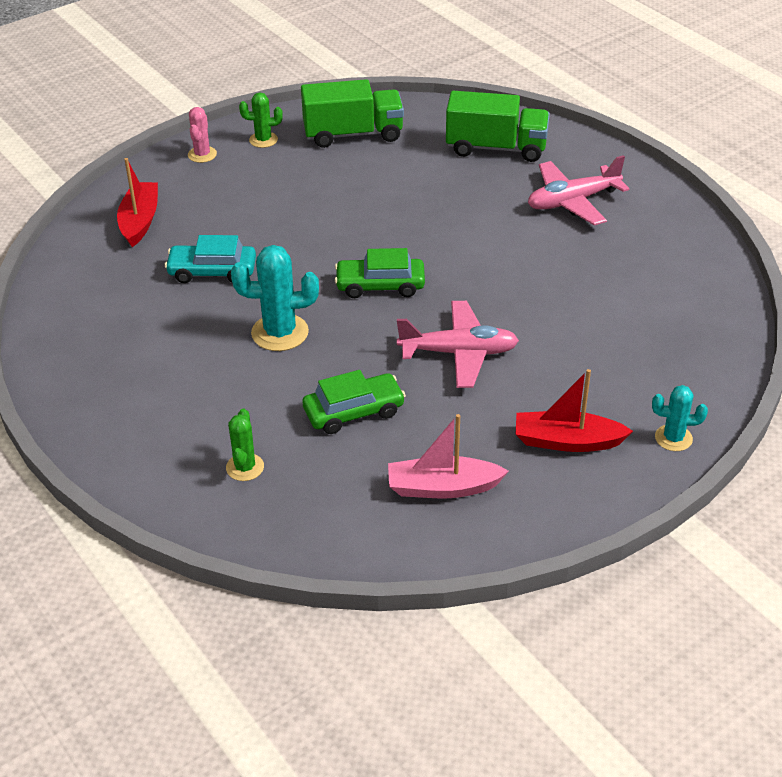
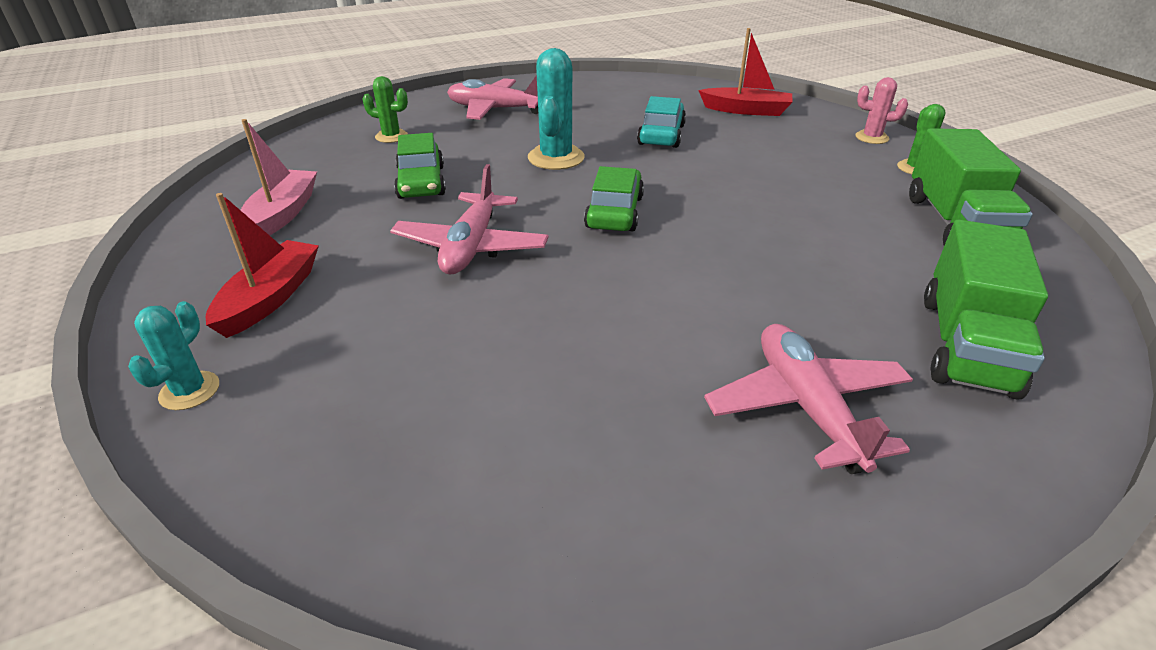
camera: 100 degrees right, 5 degrees down
none -> pink plane [447,75,538,120]

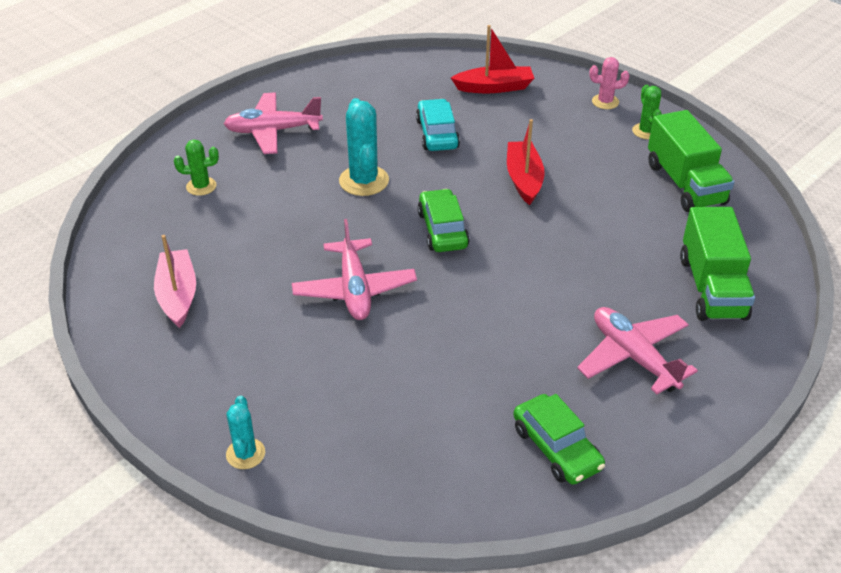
camera: 20 degrees left, 5 degrees up
red boat [206,193,319,338] -> red boat moved to [507,119,545,205]
green car [394,133,446,199] -> green car moved to [513,394,605,485]

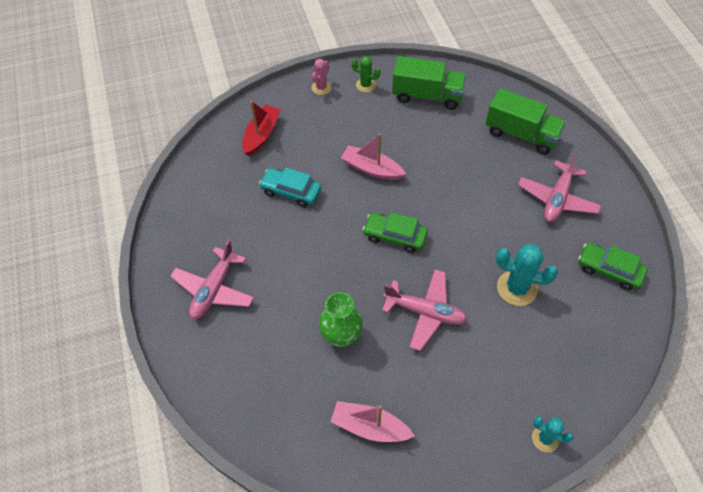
camera: 60 degrees left, 15 degrees up
green cactus [174,140,219,196] -> none
turquoise cactus [339,98,389,196] -> turquoise cactus moved to [496,244,558,306]
red boat [507,119,545,205] -> pink boat [341,133,406,180]
green car [513,394,605,485] -> green car turned 150 degrees counterclockwise [578,243,648,290]
pink plane [577,307,698,394] -> pink plane turned 60 degrees counterclockwise [518,153,601,222]
none -> green vase [319,292,363,347]

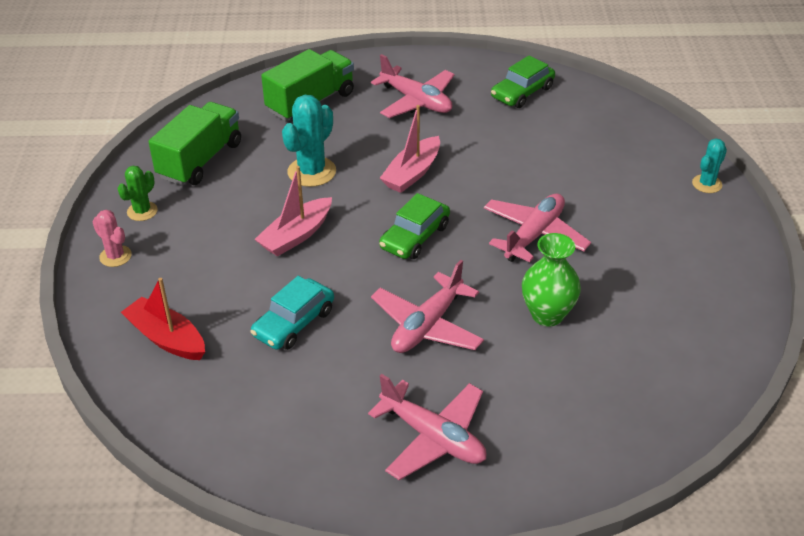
camera: 75 degrees left, 15 degrees down
pink boat [330,401,415,442] -> pink boat moved to [380,105,440,193]
turquoise cactus [496,244,558,306] -> turquoise cactus moved to [282,95,336,187]
none -> pink plane [371,260,484,353]

